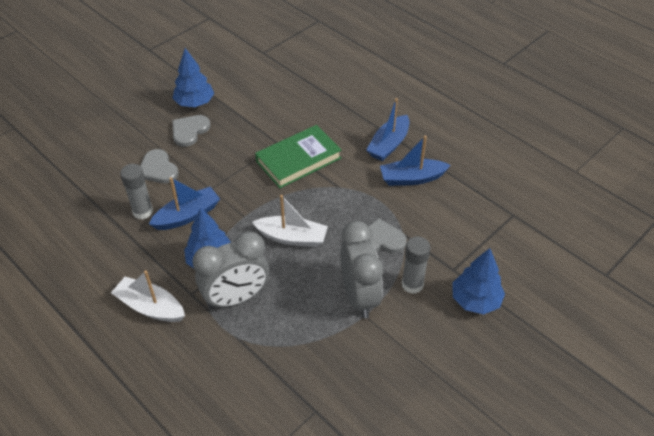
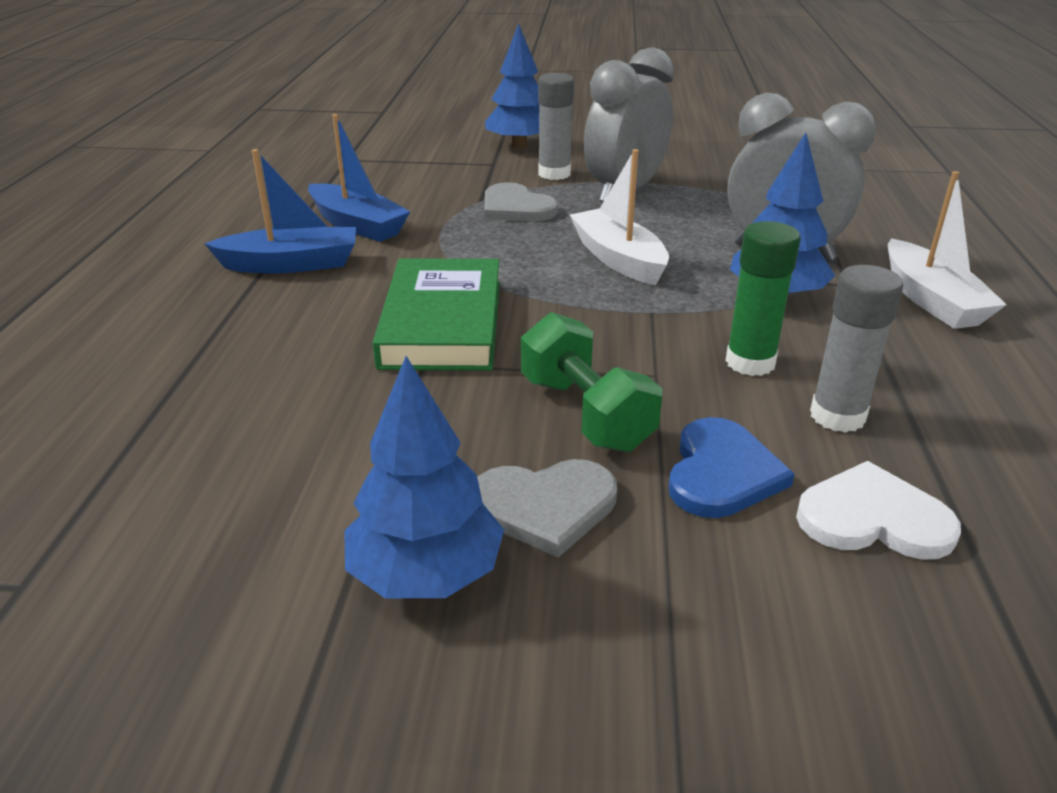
camera: 130 degrees left, 15 degrees down
grey heart [140,149,179,183] -> blue heart [669,417,795,518]
blue boat [149,177,220,230] -> green glue stick [725,221,801,376]
green book [255,125,341,188] -> green book turned 75 degrees clockwise [372,258,500,371]
none -> green dumbbell [521,312,662,452]
none -> white heart [796,461,961,560]

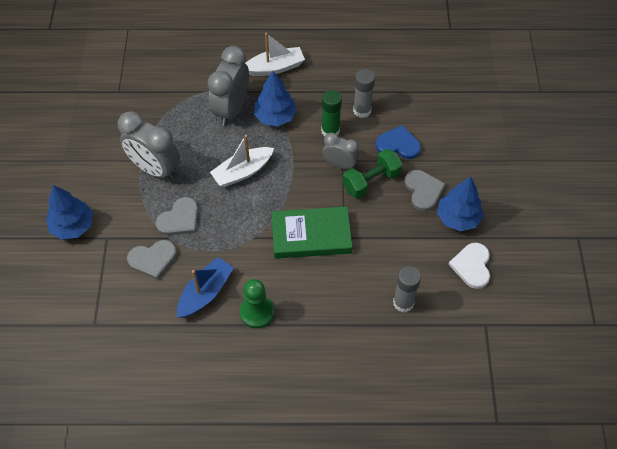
camera: 95 degrees left, 25 degrees up
blue boat [205,149,356,274] -> green pawn [240,279,274,329]
grey glue stick [538,73,574,180] -> grey glue stick moved to [393,266,421,313]
white heart [796,461,961,560] -> white heart moved to [448,243,490,289]
none -> grey heart [127,240,177,280]
none -> grey clock [323,133,359,169]

